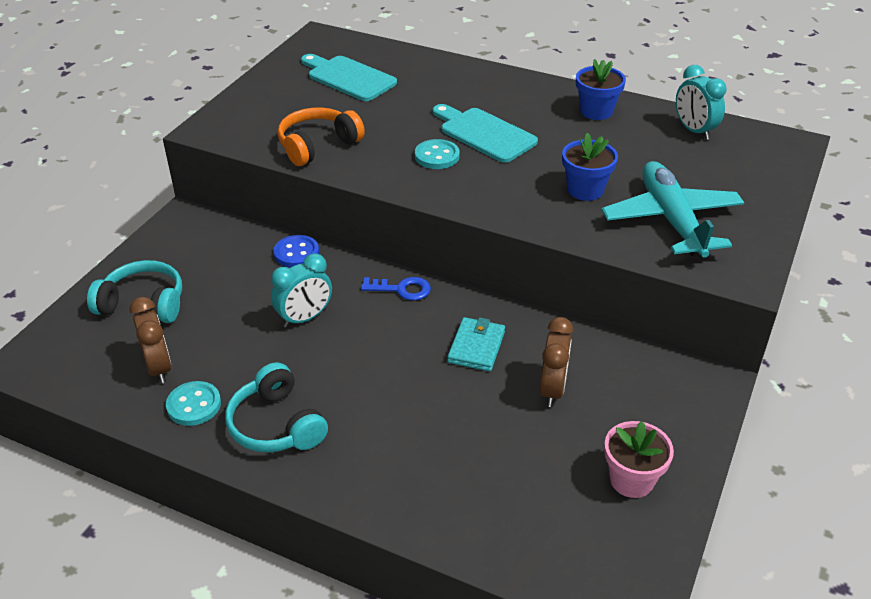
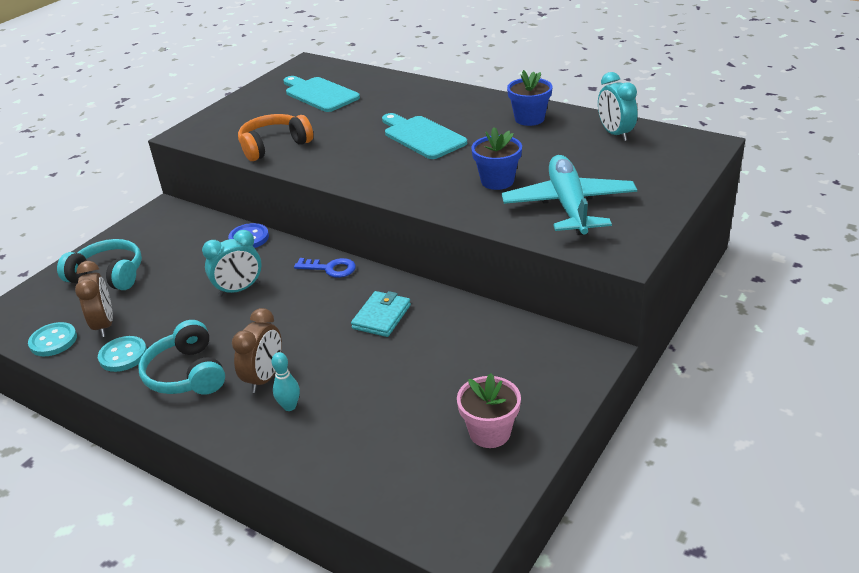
camera: 10 degrees right, 5 degrees down
turquoise button [415,139,460,169] -> turquoise button moved to [28,322,77,356]
brown clock [540,317,573,407] -> brown clock moved to [232,308,282,393]
none -> turquoise bowling pin [271,352,300,411]

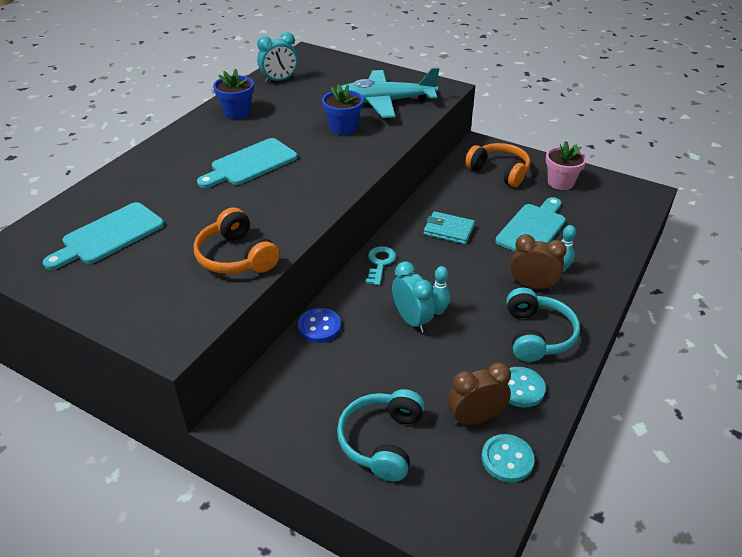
camera: 95 degrees left, 5 degrees up
turquoise headphones [138,320,225,395] -> turquoise headphones turned 60 degrees counterclockwise [506,287,580,362]
blue key [294,258,356,278] -> turquoise key [365,246,396,286]
none -> turquoise bowling pin [432,266,450,315]
none -> orange headphones [465,143,530,187]
none -> turquoise cutting board [495,197,566,251]

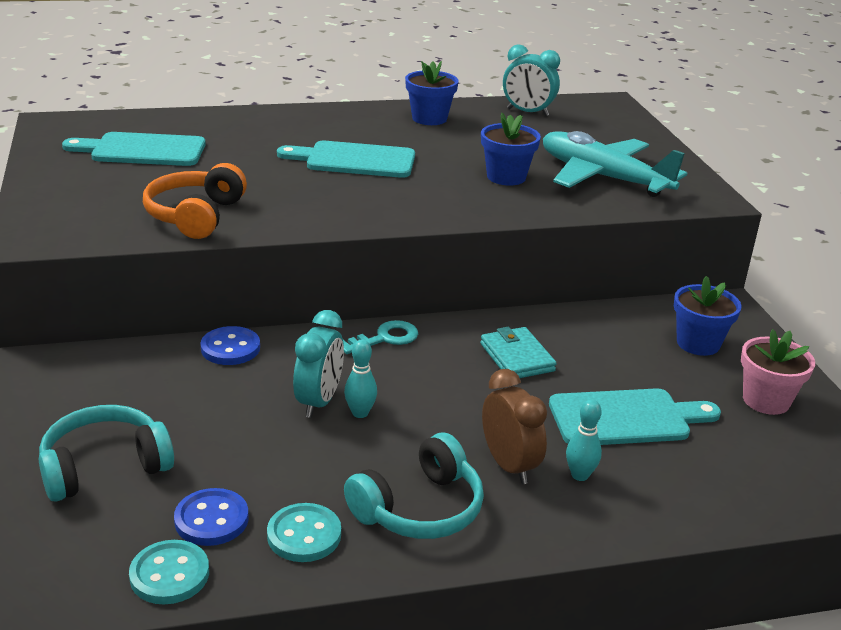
camera: 45 degrees right, 10 degrees down
brown clock [447,362,511,425] -> blue button [174,488,249,546]
orange headphones [465,143,530,187] -> blue flower pot [674,276,742,356]

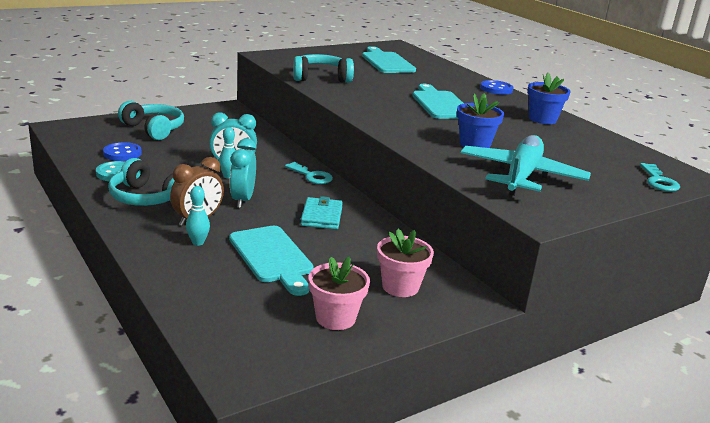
camera: 70 degrees right, 5 degrees down
turquoise button [129,540,209,604] -> none
orange headphones [143,163,247,239] -> turquoise headphones [293,54,354,83]
blue button [200,326,260,365] -> blue button moved to [480,80,513,95]
turquoise wallet [480,327,557,378] -> turquoise wallet turned 45 degrees counterclockwise [301,196,343,229]
turquoise clock [503,44,560,116] -> turquoise clock moved to [230,138,256,208]
blue flower pot [674,276,742,356] -> pink flower pot [377,229,434,297]
none -> turquoise key [640,163,680,192]

